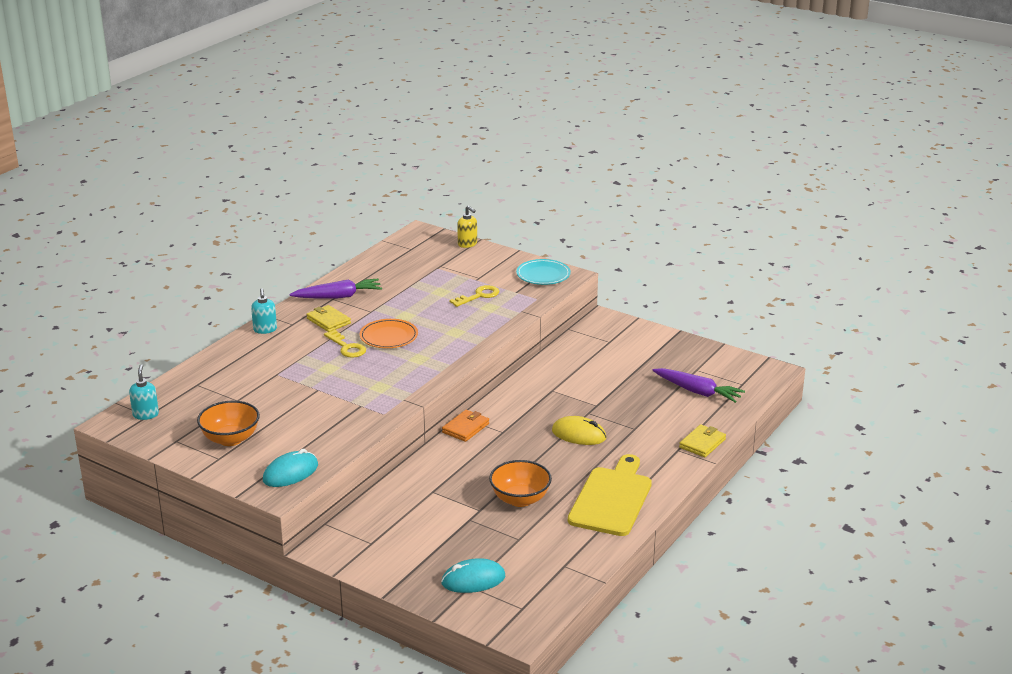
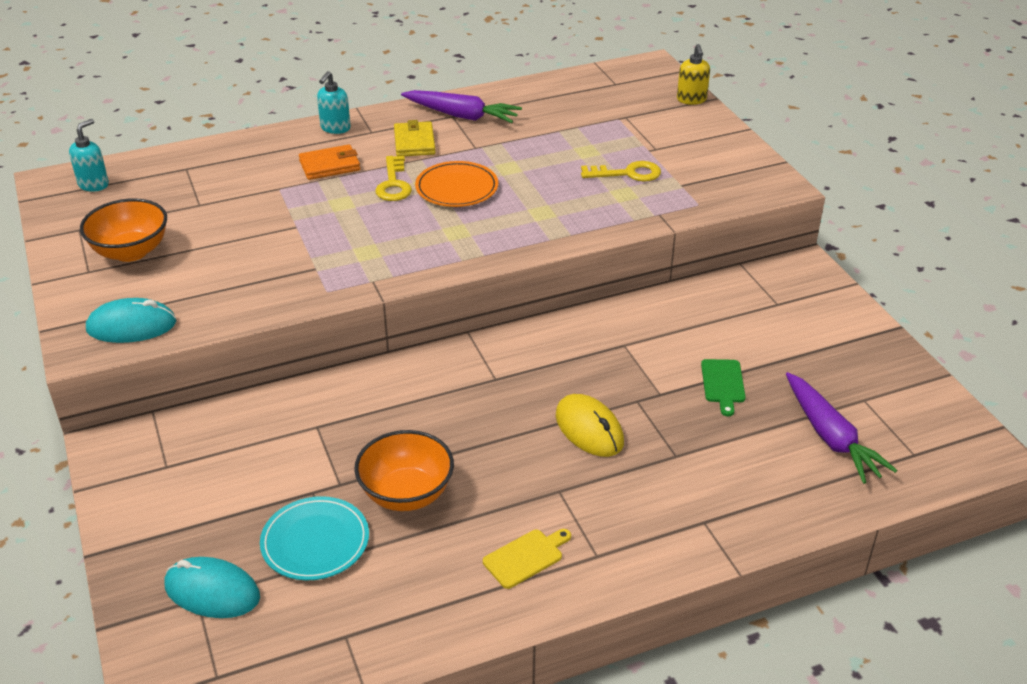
camera: 35 degrees right, 10 degrees up
orange wallet [442,410,489,442] -> orange wallet moved to [299,144,360,180]
turquoise plate [516,259,571,285] -> turquoise plate moved to [260,496,369,580]
yellow cutting board [568,454,652,536] -> yellow cutting board [483,529,571,589], size x0.44
yellow wallet [679,424,726,457] -> none
none -> green cutting board [701,359,746,416]

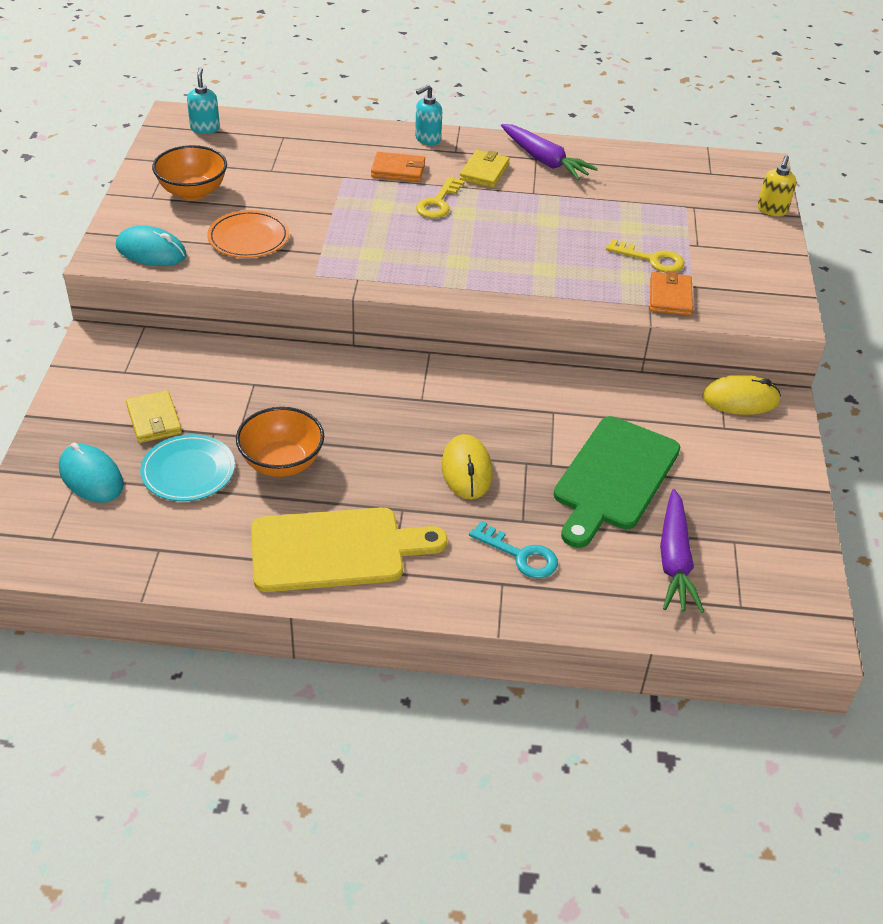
camera: 25 degrees right, 5 degrees up
turquoise soap dispenser [69,119,109,192] -> turquoise soap dispenser turned 60 degrees counterclockwise [187,67,220,134]
orange plate [415,161,498,207] -> orange plate moved to [207,210,289,258]
yellow cutting board [483,529,571,589] -> yellow cutting board [251,507,448,592], size x2.30
green cutting board [701,359,746,416] -> green cutting board [554,416,680,548], size x2.30
none -> yellow wallet [126,390,182,443]
none -> turquoise key [469,521,558,579]
none -> orange wallet [650,271,693,316]
none -> yellow mouse [702,374,781,415]

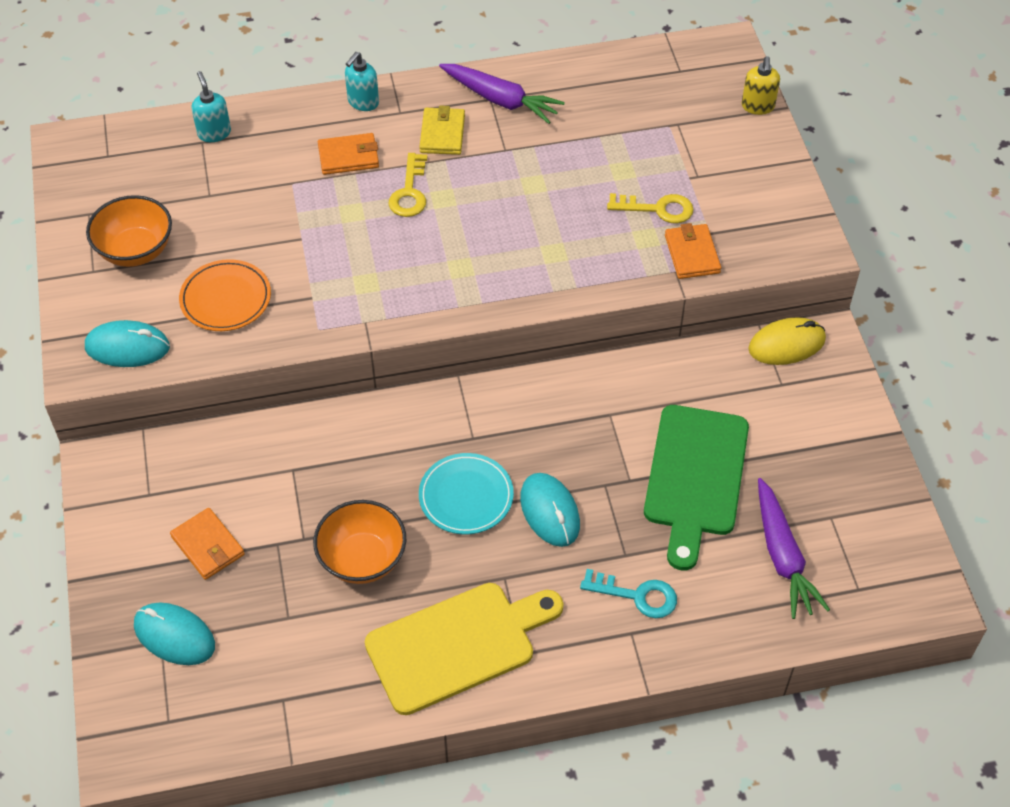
camera: 15 degrees left, 10 degrees up
yellow wallet [126,390,182,443] -> orange wallet [170,508,245,580]
turquoise plate [140,434,235,501] -> turquoise plate moved to [419,453,514,535]
turquoise soap dispenser [187,67,220,134] -> turquoise soap dispenser moved to [191,71,231,142]
yellow mouse [442,434,493,499] -> turquoise mouse [520,473,580,547]

